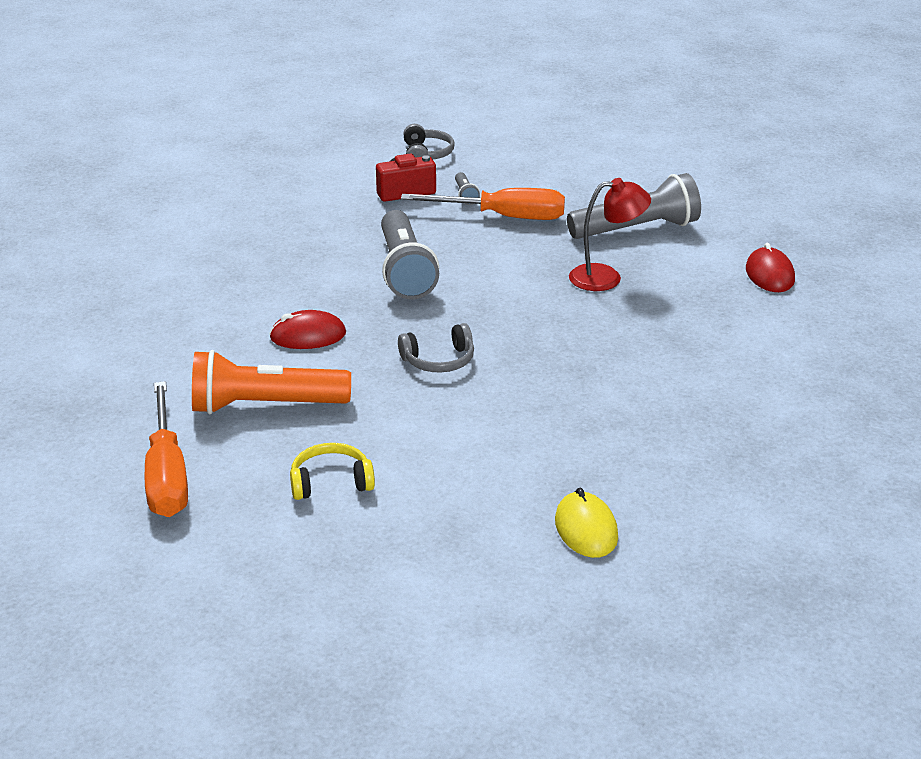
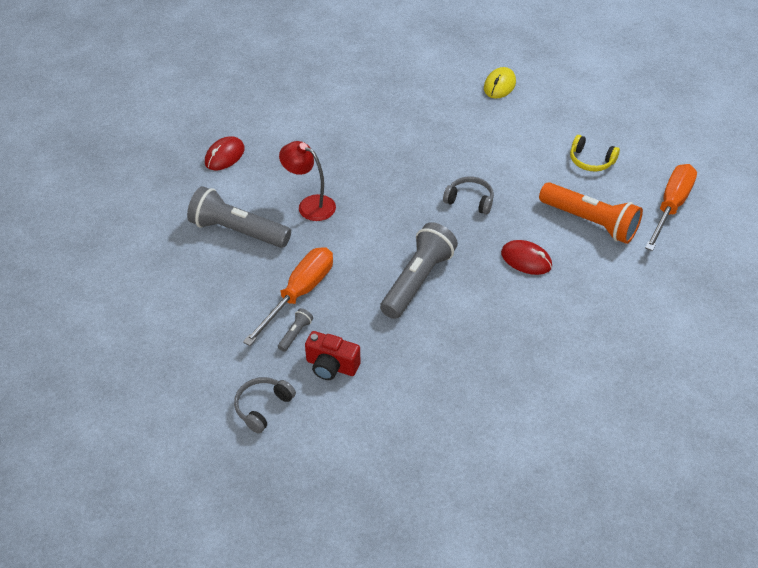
camera: 140 degrees left, 15 degrees up
orange screwdriver [401,188,565,220] -> orange screwdriver turned 75 degrees clockwise [243,247,333,346]

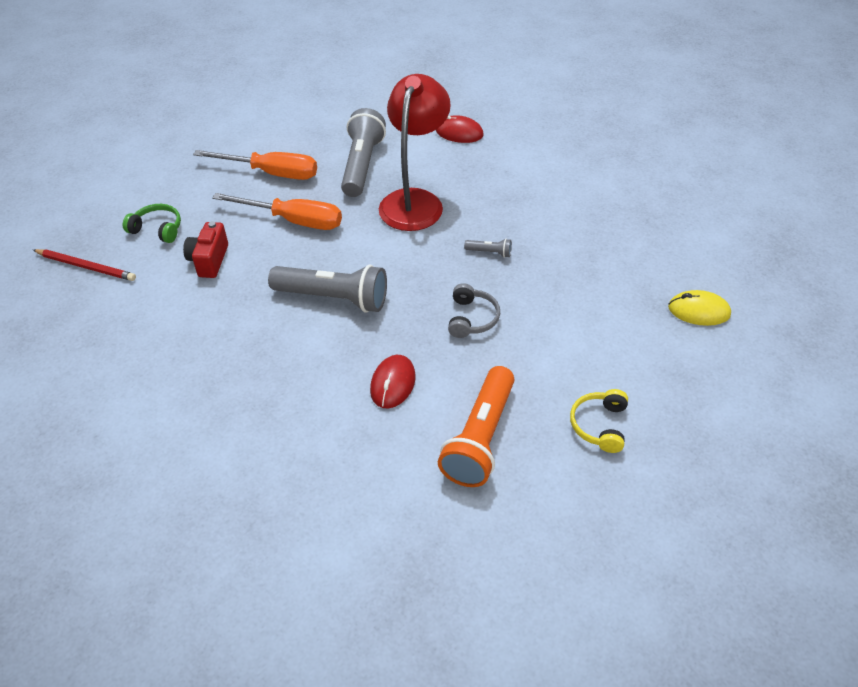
camera: 75 degrees right, 0 degrees up
grey headphones [234,377,296,434] -> green headphones [123,204,181,243]
grey flashlight [278,308,313,352] -> grey flashlight moved to [464,239,512,258]
red lamp [279,141,336,221] -> red lamp [379,74,451,231], size x1.63
orange screwdriver [645,164,697,251] -> orange screwdriver moved to [193,150,317,180]
none -> red pencil [33,249,136,281]

